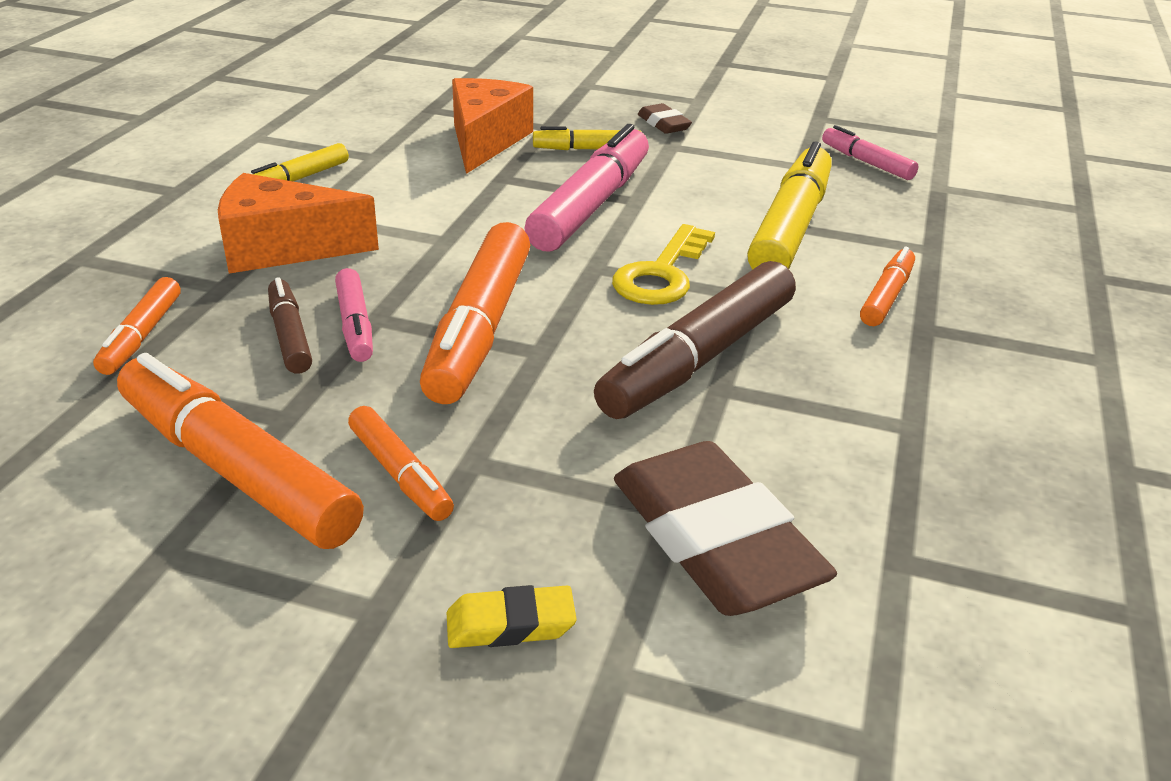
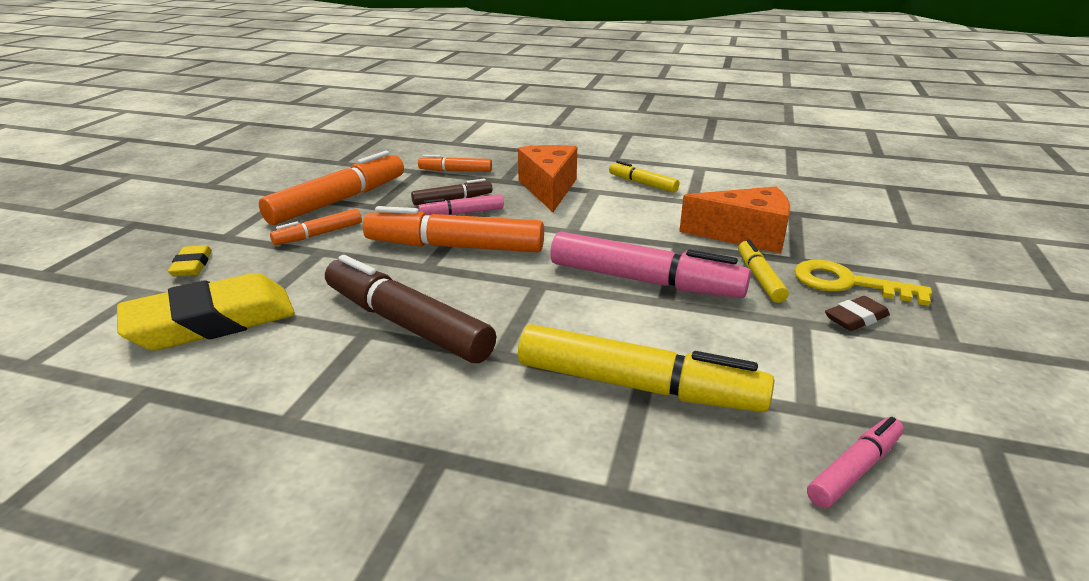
camera: 90 degrees right, 5 degrees down
yellow key [612,224,715,305] -> yellow key moved to [794,260,932,306]
brown eraser [614,441,837,616] -> yellow eraser [117,273,295,351]
orange marker [860,247,915,326] -> none

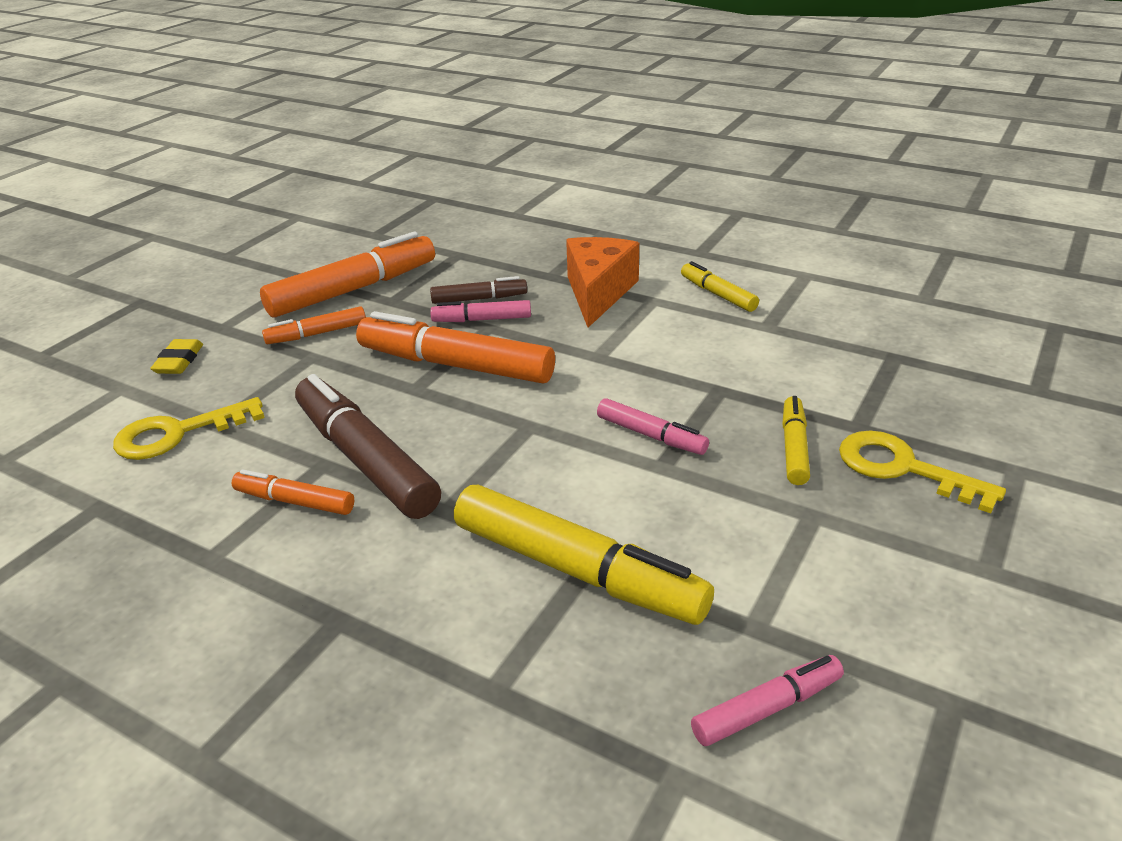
camera: 15 degrees right, 5 degrees up
yellow eraser [117,273,295,351] -> yellow key [113,397,265,460]
orange marker [418,155,492,172] -> orange marker moved to [232,469,354,515]
pink marker [550,232,751,298] -> pink marker [597,398,709,455], size x0.52
orange cheese [679,186,790,254] -> none
brown eraser [825,296,890,331] -> none

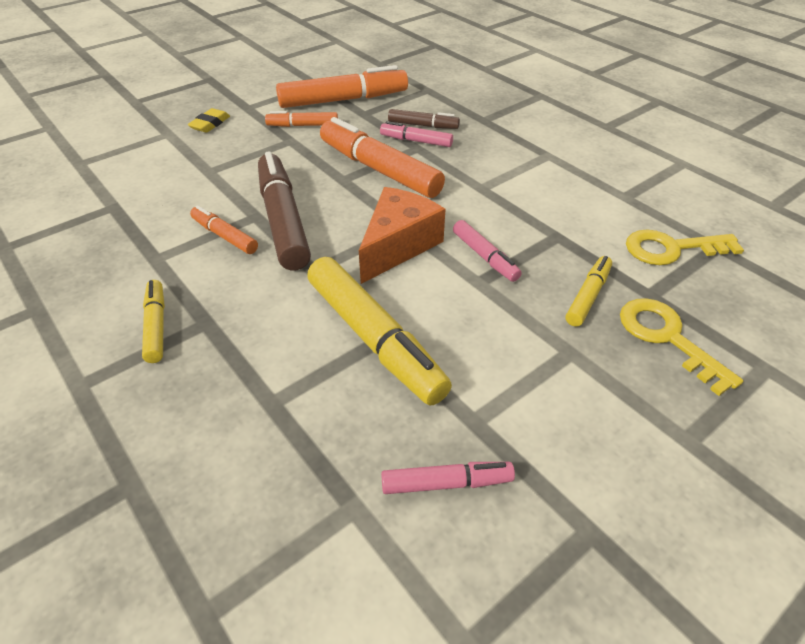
camera: 20 degrees right, 10 degrees up
yellow key [113,397,265,460] -> yellow key moved to [626,230,744,265]
orange cheese [566,237,639,328] -> orange cheese moved to [359,187,445,284]
yellow marker [681,261,759,312] -> yellow marker moved to [142,280,165,363]

